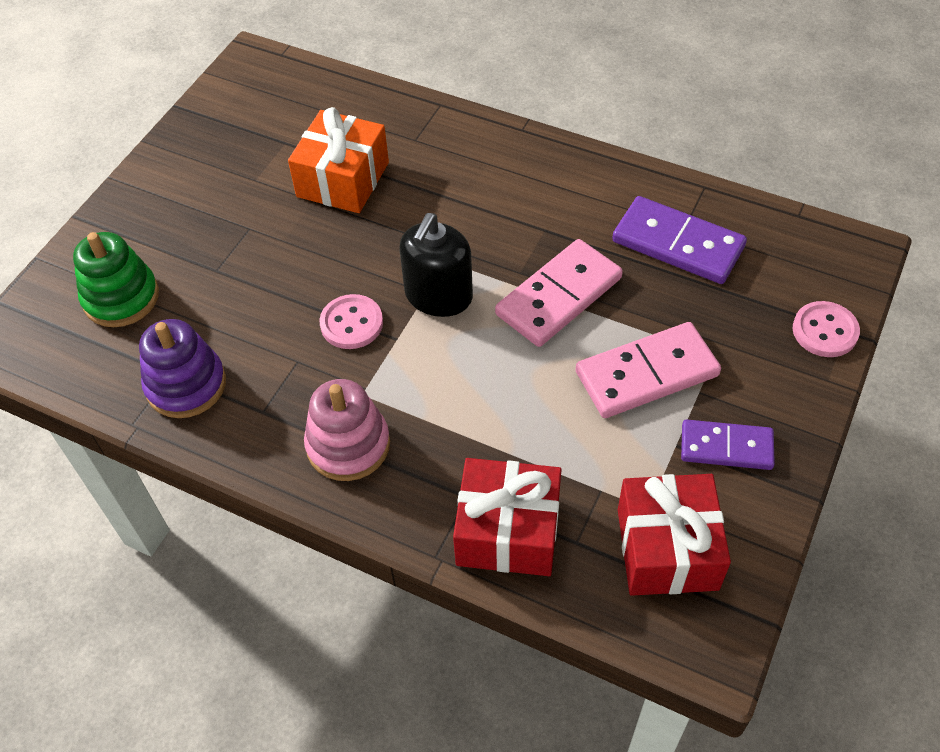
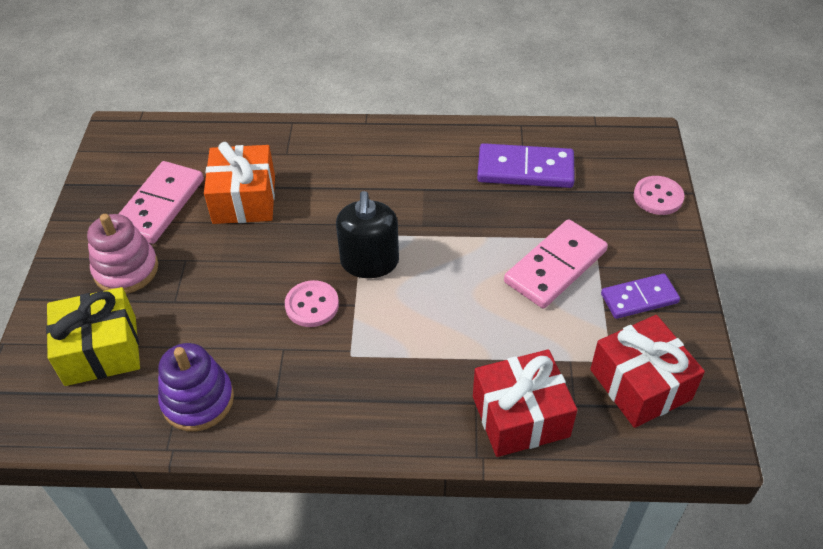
camera: 25 degrees left, 5 degrees down
green stacking toy [73,232,159,327] -> yellow gift [46,287,140,386]
pink stacking toy [304,379,390,481] -> pink stacking toy moved to [87,214,158,294]
pink domino [495,239,623,347] -> pink domino moved to [119,161,204,244]

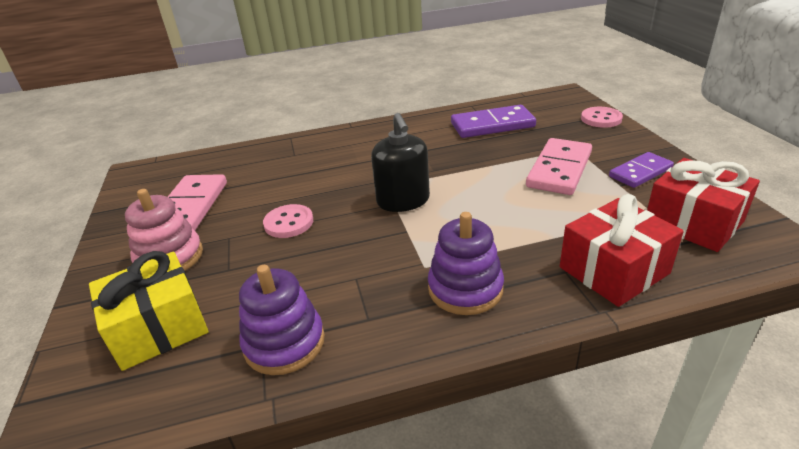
camera: 15 degrees left, 15 degrees down
orange gift [204,142,275,224] -> none
pink button [285,280,339,327] -> pink button moved to [263,204,313,238]
none -> purple stacking toy [428,212,504,315]

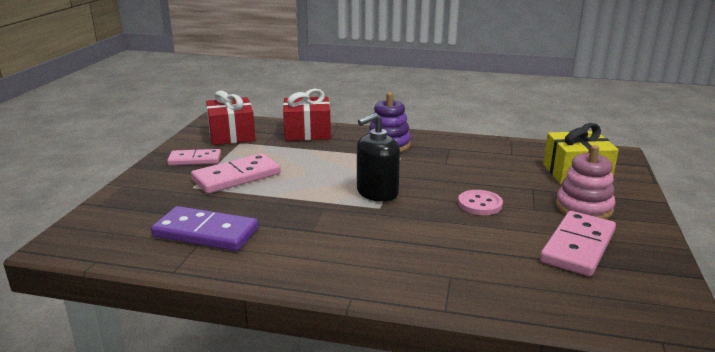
camera: 155 degrees left, 10 degrees down
purple stacking toy [239,265,325,375] -> none
black soap dispenser [371,113,430,212] -> black soap dispenser turned 135 degrees counterclockwise [357,113,400,202]
pink button [581,107,623,128] -> none
purple domino [609,152,674,188] -> pink domino [167,149,221,165]

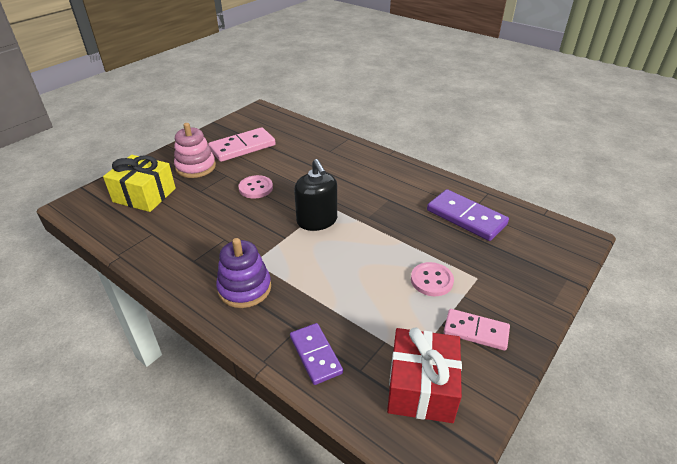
camera: 155 degrees left, 15 degrees up
pink domino [191,153,281,194] -> pink button [411,262,454,296]
red gift [283,88,331,141] -> purple domino [290,323,343,385]
black soap dispenser [357,113,400,202] -> black soap dispenser turned 75 degrees clockwise [294,159,337,231]

